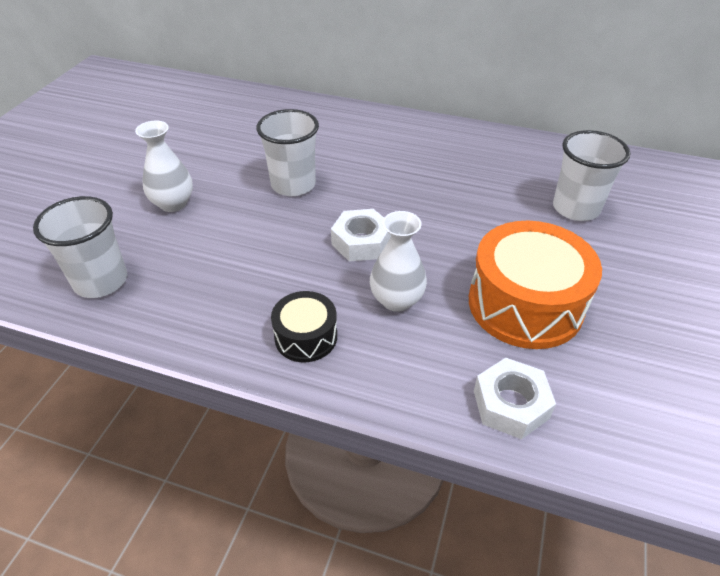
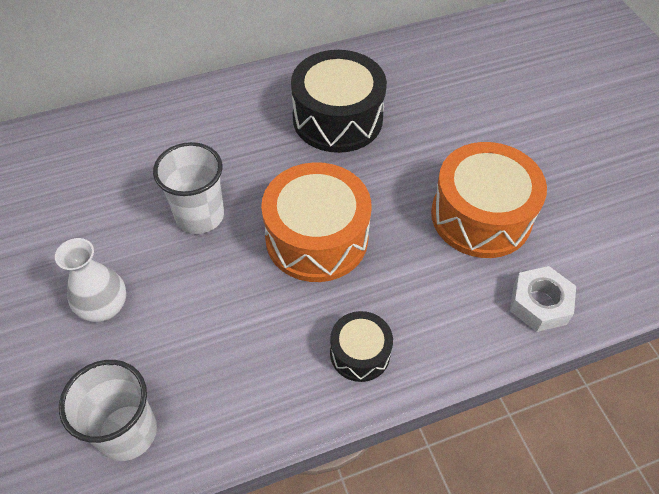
camera: 40 degrees left, 10 degrees up
white nut [331,209,391,261] -> orange drum [261,162,371,282]
white vase [370,211,427,312] -> none
white cup [553,130,630,221] -> none
none -> black drum [291,50,387,153]

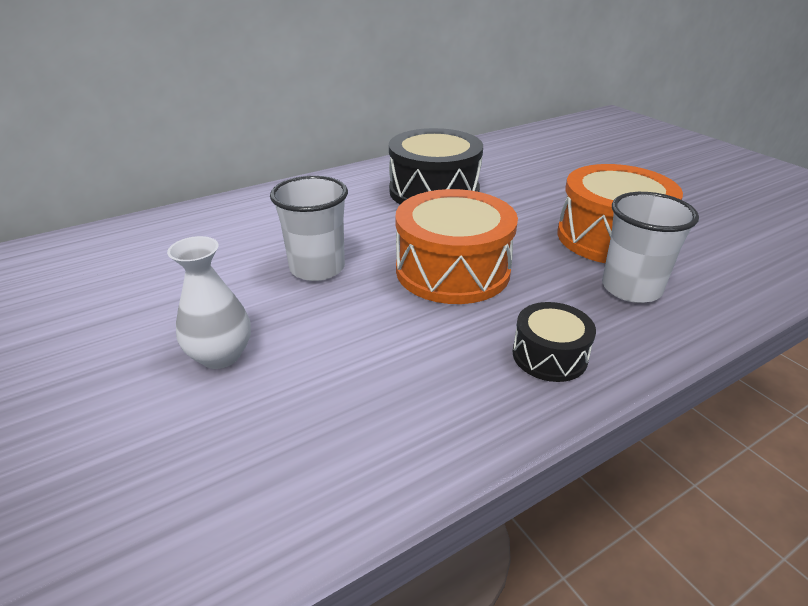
camera: 10 degrees left, 20 degrees down
white cup [59,360,157,461] -> white cup moved to [602,192,699,303]
white nut [510,266,576,332] -> none

